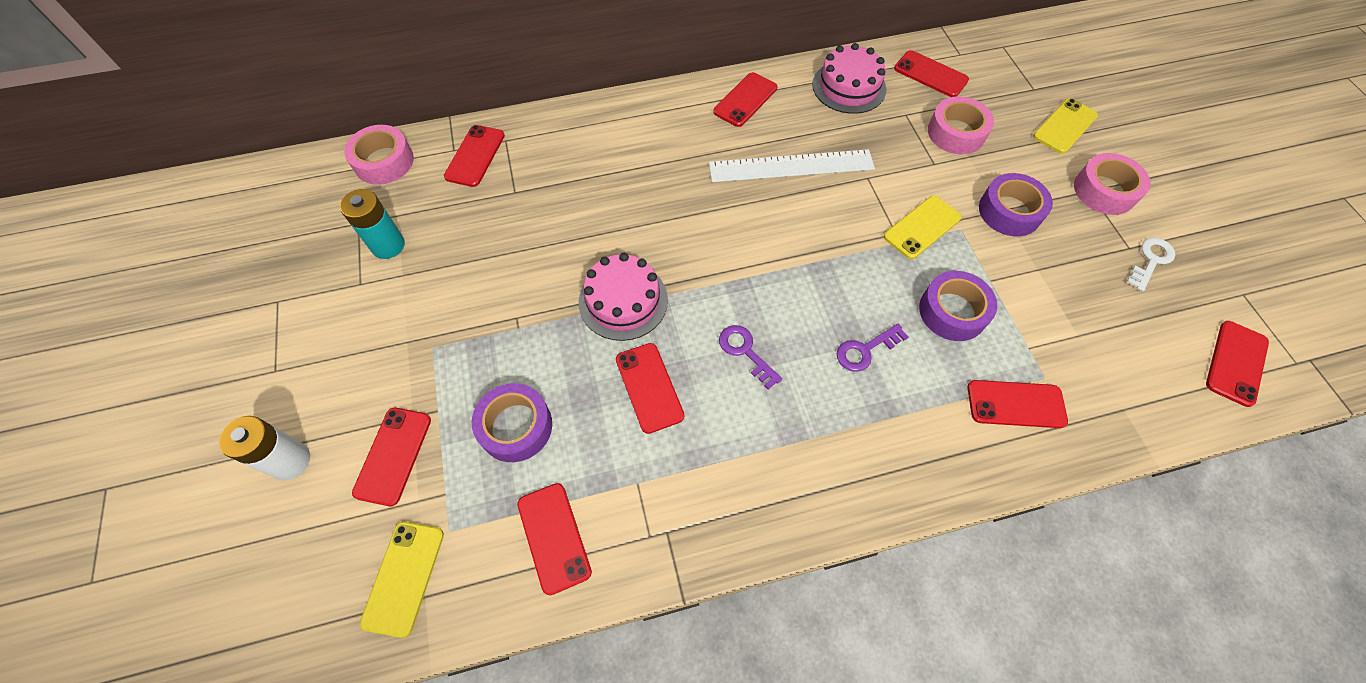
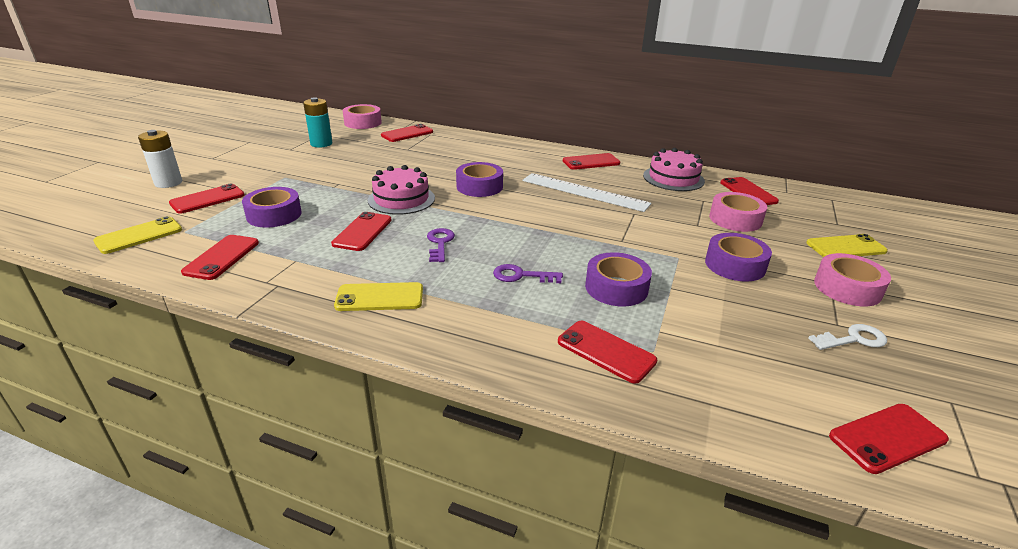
camera: 35 degrees right, 30 degrees down
yellow phone [884,196,961,259] -> yellow phone moved to [334,282,423,311]
none -> purple tape [456,162,503,197]

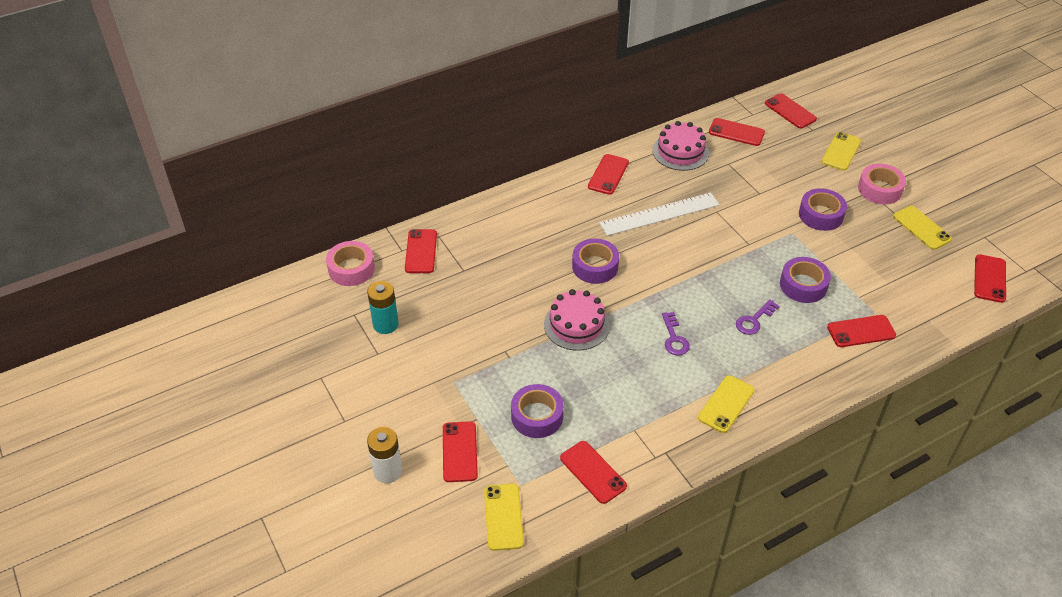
camera: 50 degrees left, 15 degrees up
red phone [331,212,392,251] -> red phone moved to [765,93,817,128]
purple key [427,228,455,262] -> purple key turned 135 degrees counterclockwise [662,312,690,355]
pink tape [709,192,767,232] -> none
white key [808,324,887,350] -> yellow phone [893,206,952,250]

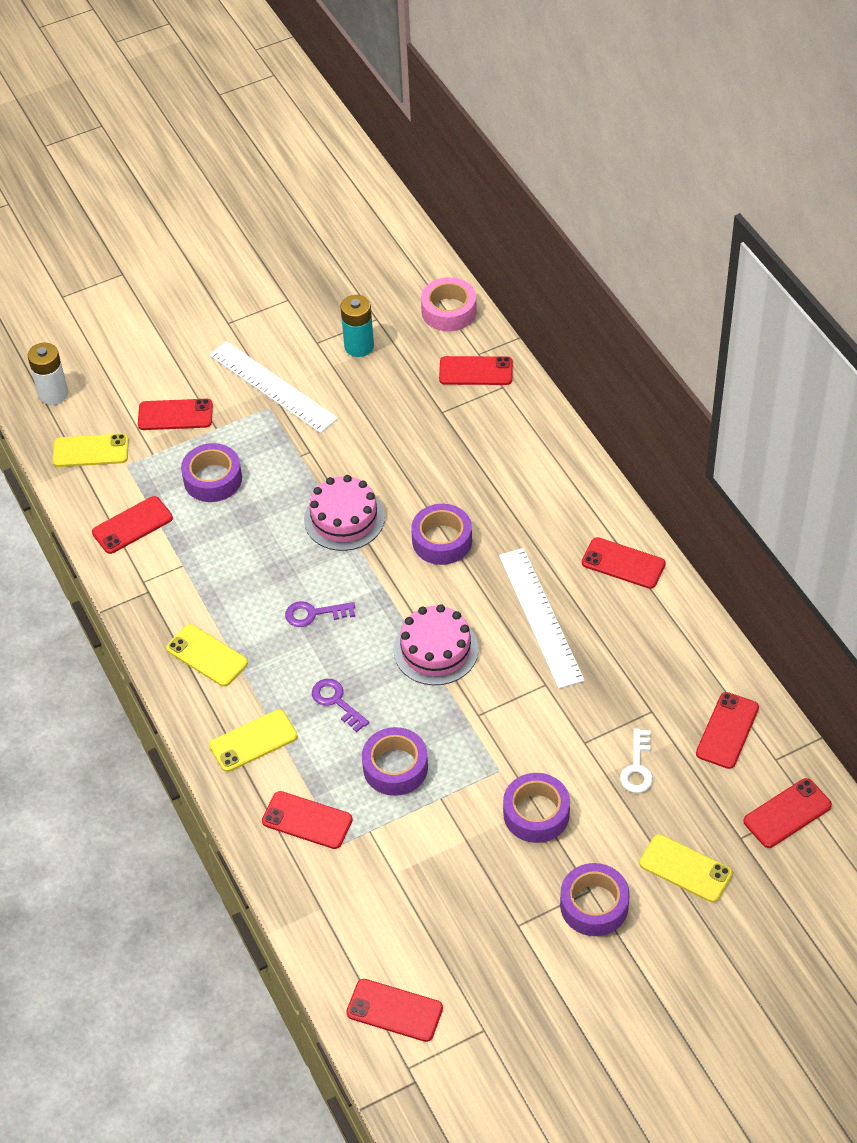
camera: 95 degrees right, 5 degrees up
white battery [367,427,402,483] -> white battery moved to [28,343,68,405]
pink cake [653,121,709,171] -> pink cake moved to [394,604,479,685]
red phone [827,315,896,347] -> red phone turned 60 degrees counterclockwise [262,791,353,849]
pink tape [858,164,906,204] -> purple tape [560,863,630,936]
yellow phone [893,206,952,250] -> yellow phone moved to [210,709,298,772]
none -> white ruler [209,341,338,433]
none -> white key [620,729,653,793]

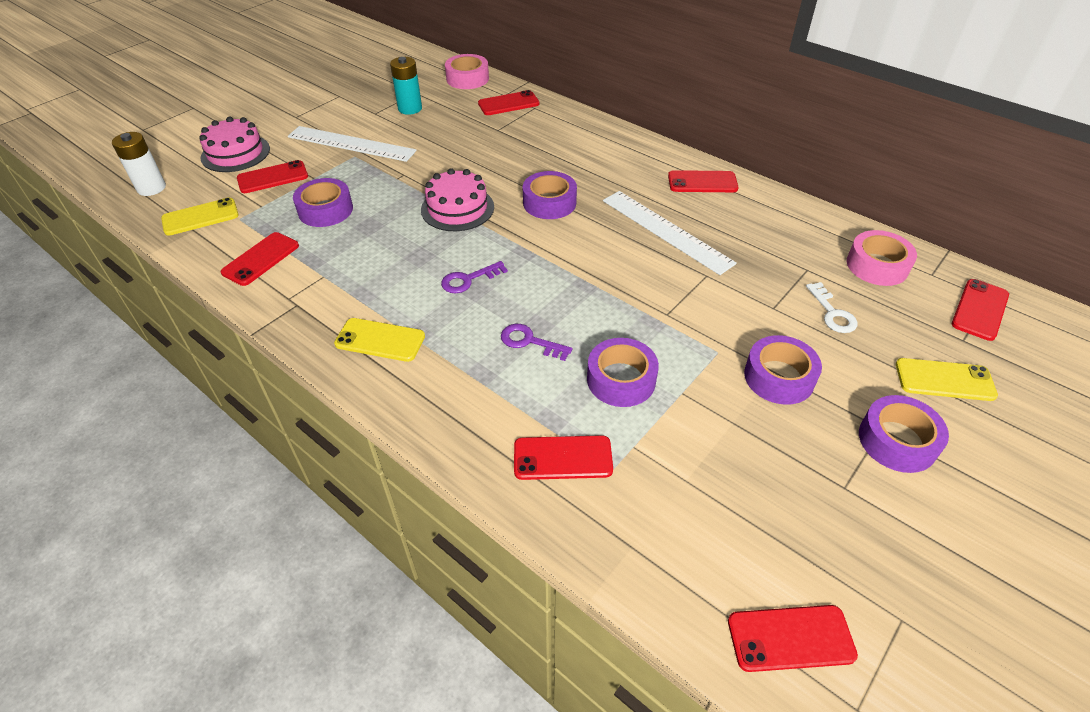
camera: 25 degrees left, 5 degrees down
yellow phone [210,709,298,772] -> none
pink cake [394,604,479,685] -> pink cake moved to [199,117,270,172]
red phone [696,692,759,769] -> pink tape [847,230,917,286]

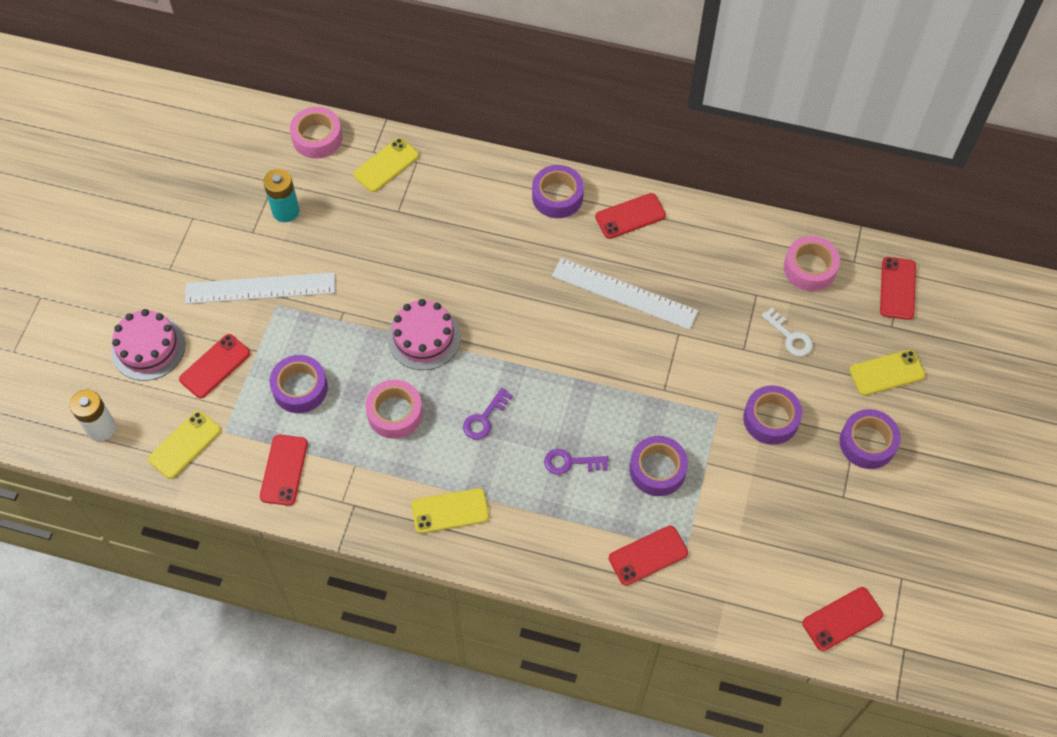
camera: 25 degrees left, 15 degrees up
red phone [478,90,540,115] -> yellow phone [353,138,419,192]
purple tape [523,171,577,219] -> purple tape moved to [532,165,584,218]
none -> pink tape [365,380,423,439]

